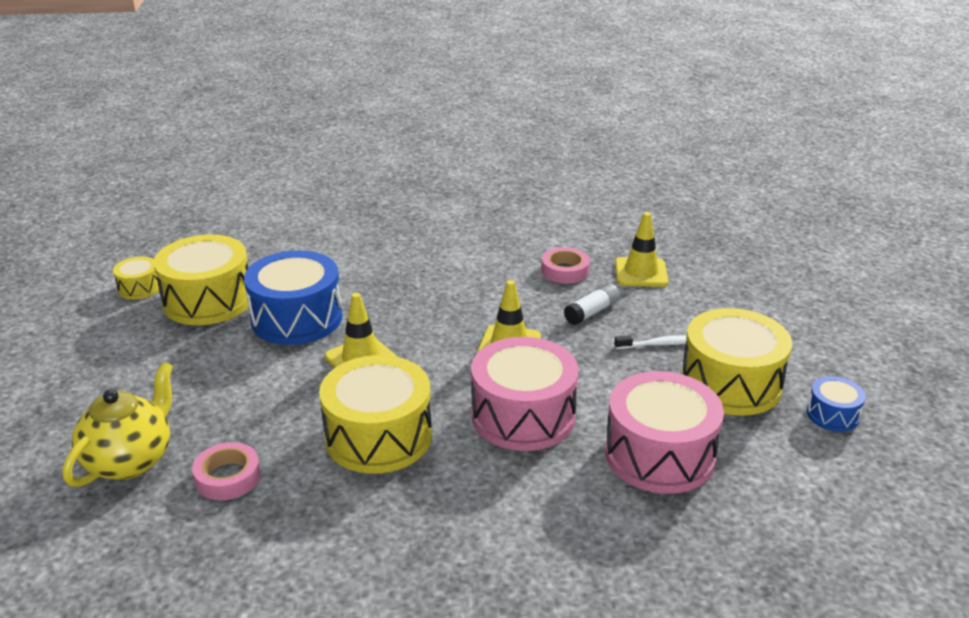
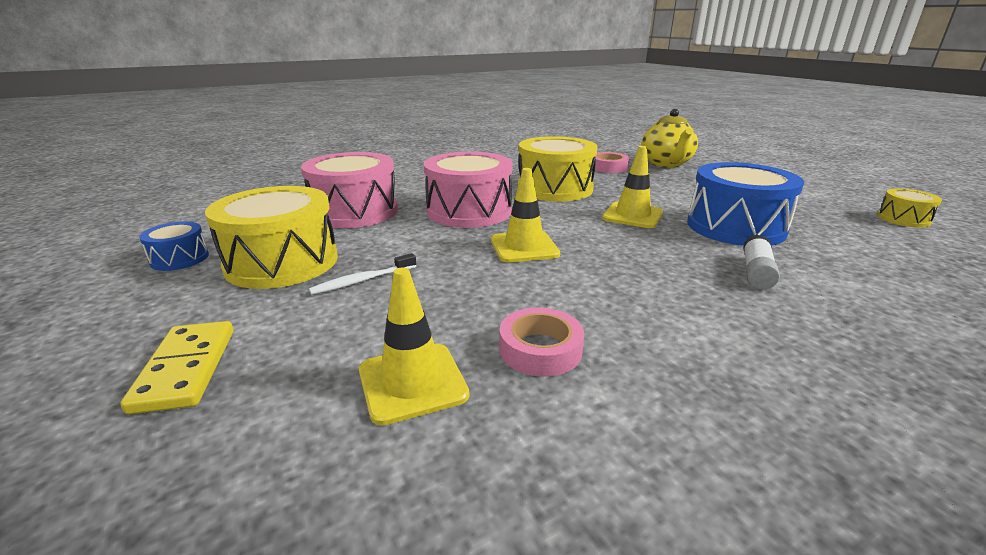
camera: 155 degrees right, 5 degrees down
yellow drum [153,235,251,325] -> none
white glue stick [564,283,620,325] -> white glue stick moved to [743,234,780,290]
none -> yellow domino [120,321,233,414]

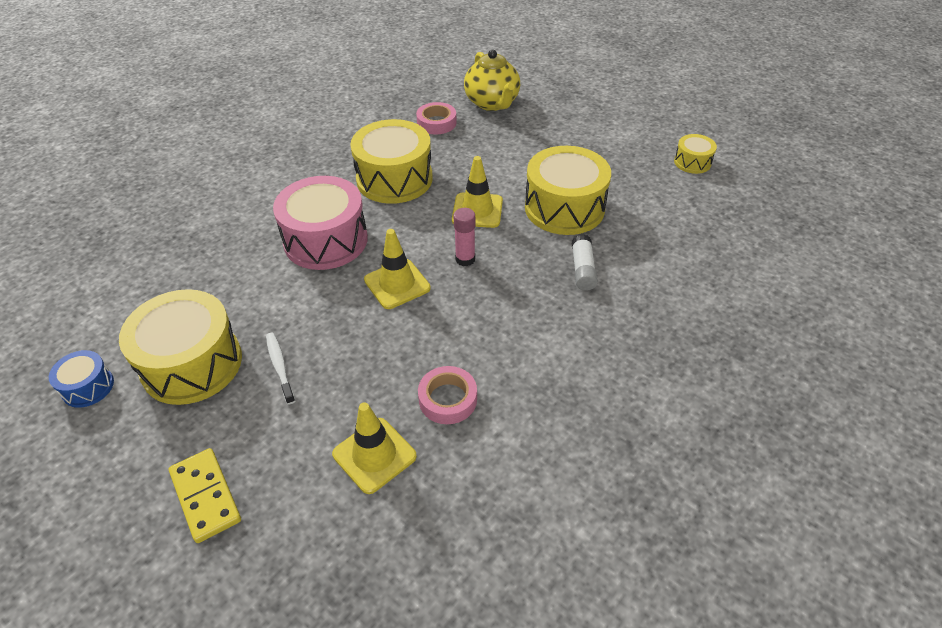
camera: 20 degrees left, 20 degrees up
pink drum [301,152,398,228] -> none
white toothbrush [309,253,416,295] -> white toothbrush turned 120 degrees clockwise [266,333,295,405]
blue drum [687,162,804,246] -> yellow drum [525,146,611,235]
none -> pink glue stick [454,208,475,266]

